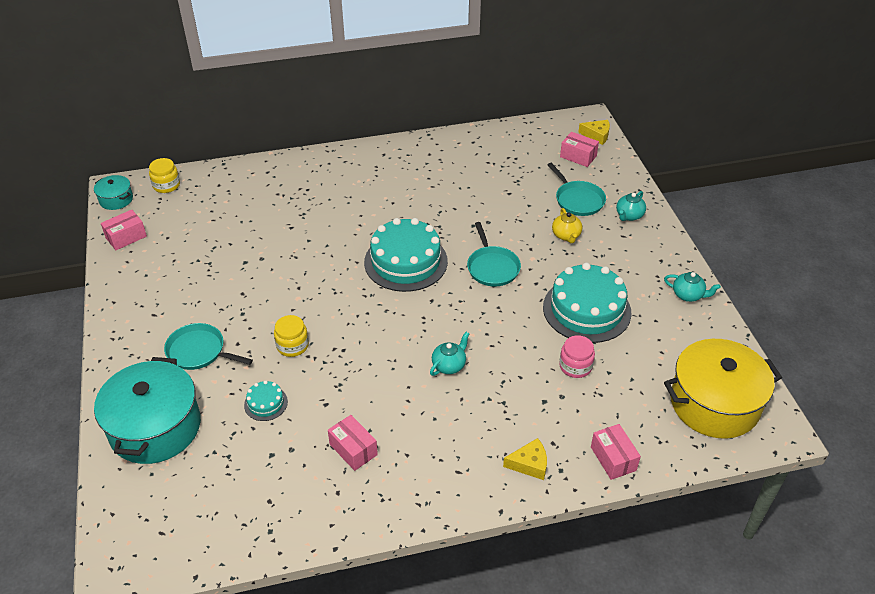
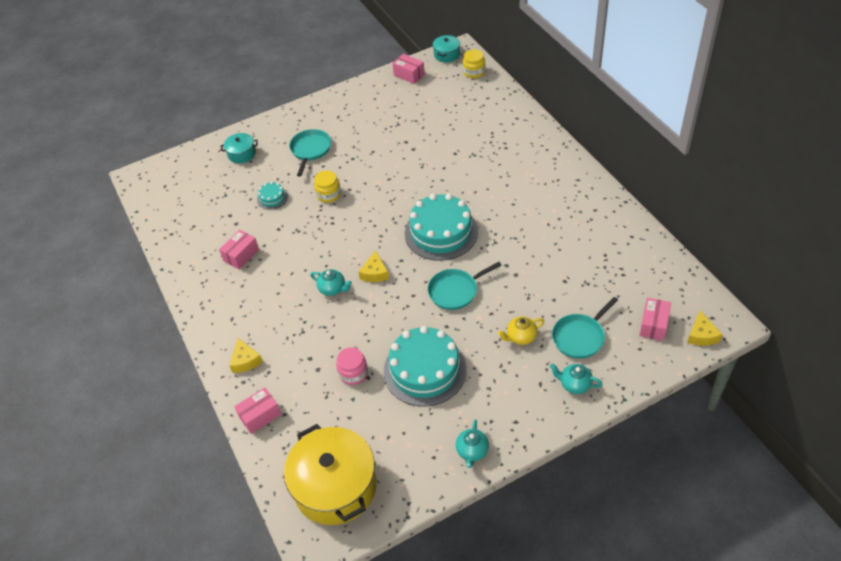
camera: 80 degrees right, 5 degrees up
turquoise pot [94,357,201,464] -> turquoise pot [221,133,258,163], size x0.47
none -> yellow cheese [358,250,389,282]

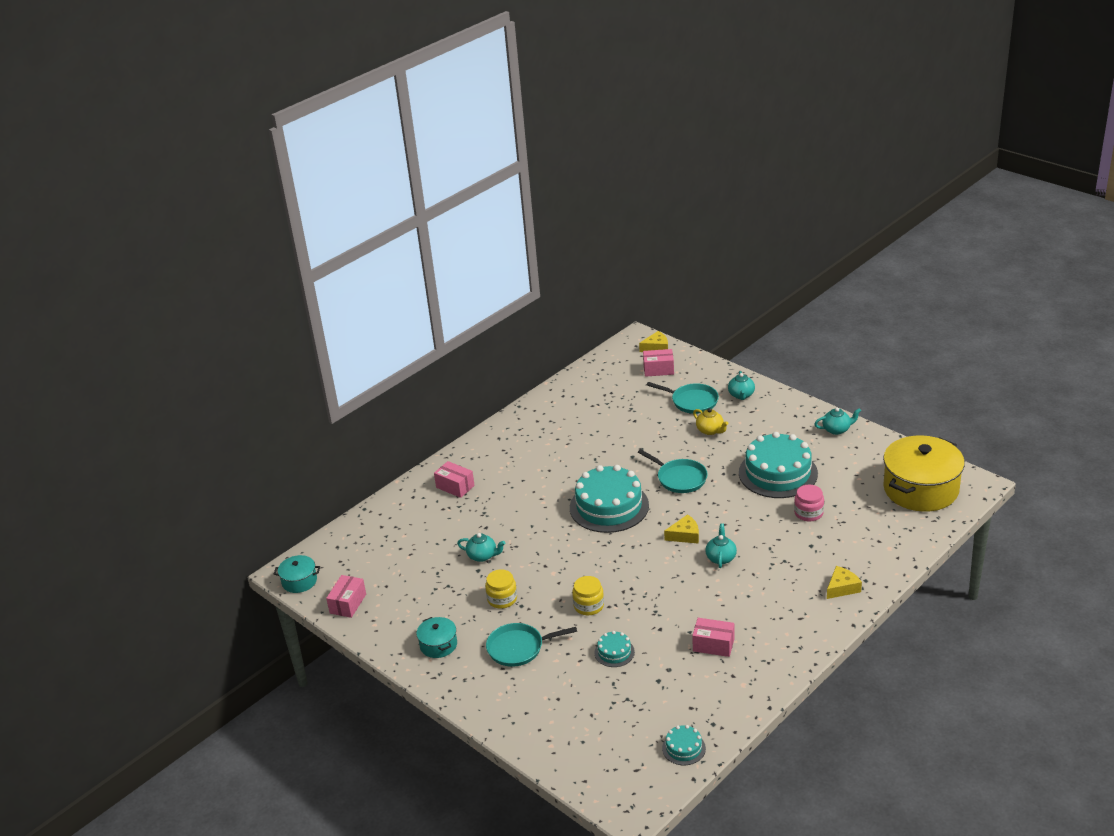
camera: 110 degrees left, 15 degrees down
turquoise pot [221,133,258,163] -> turquoise pot moved to [416,617,457,658]
pink box [234,387,281,434] -> pink box moved to [434,461,475,498]
yellow jar [463,49,485,78] -> yellow jar moved to [485,569,517,609]
none -> turquoise teapot [457,533,505,562]
none -> turquoise cake [662,725,706,765]

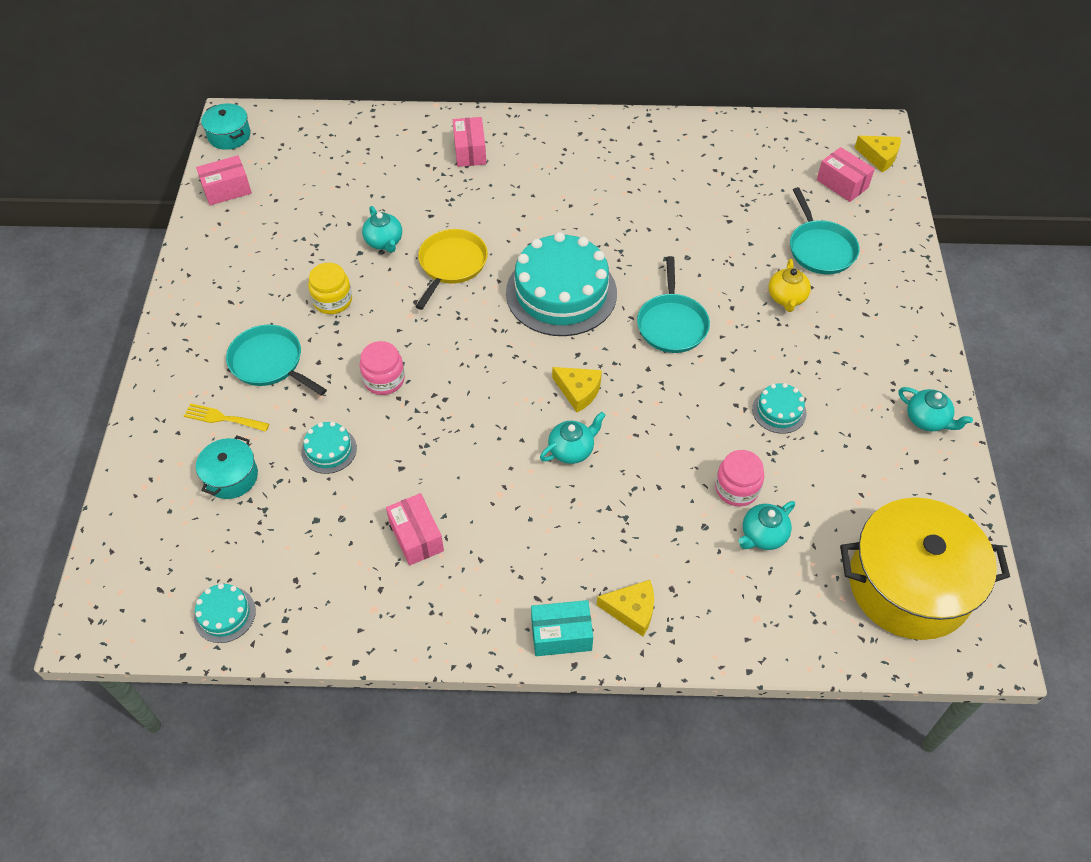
camera: 45 degrees right, 20 degrees up
turquoise pot [416,617,457,658] -> turquoise pot moved to [196,436,258,499]
yellow jar [572,576,604,615] -> pink jar [360,341,405,395]
turquoise teapot [728,371,755,400] -> turquoise teapot moved to [738,501,795,550]
turquoise cake [739,432,818,498] -> turquoise cake [752,383,807,434], size x0.45
none -> yellow fork [184,403,269,432]
none -> yellow pan [415,229,488,310]
none -> turquoise box [531,600,593,656]

